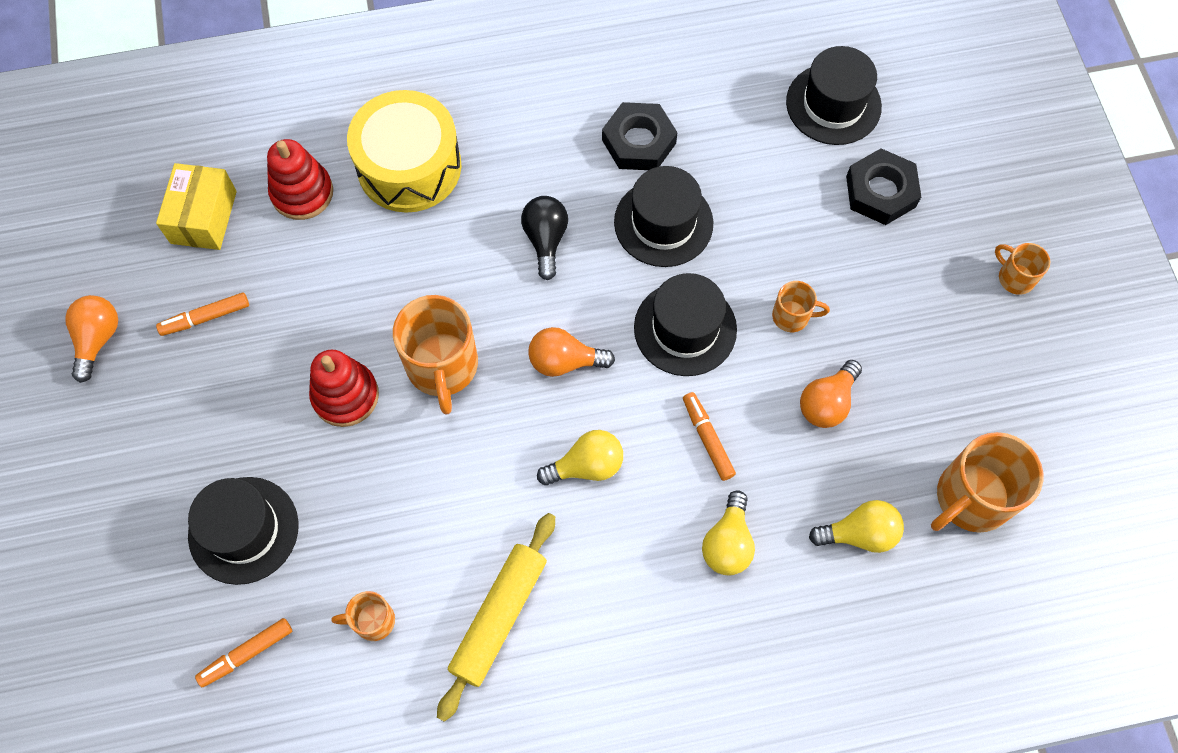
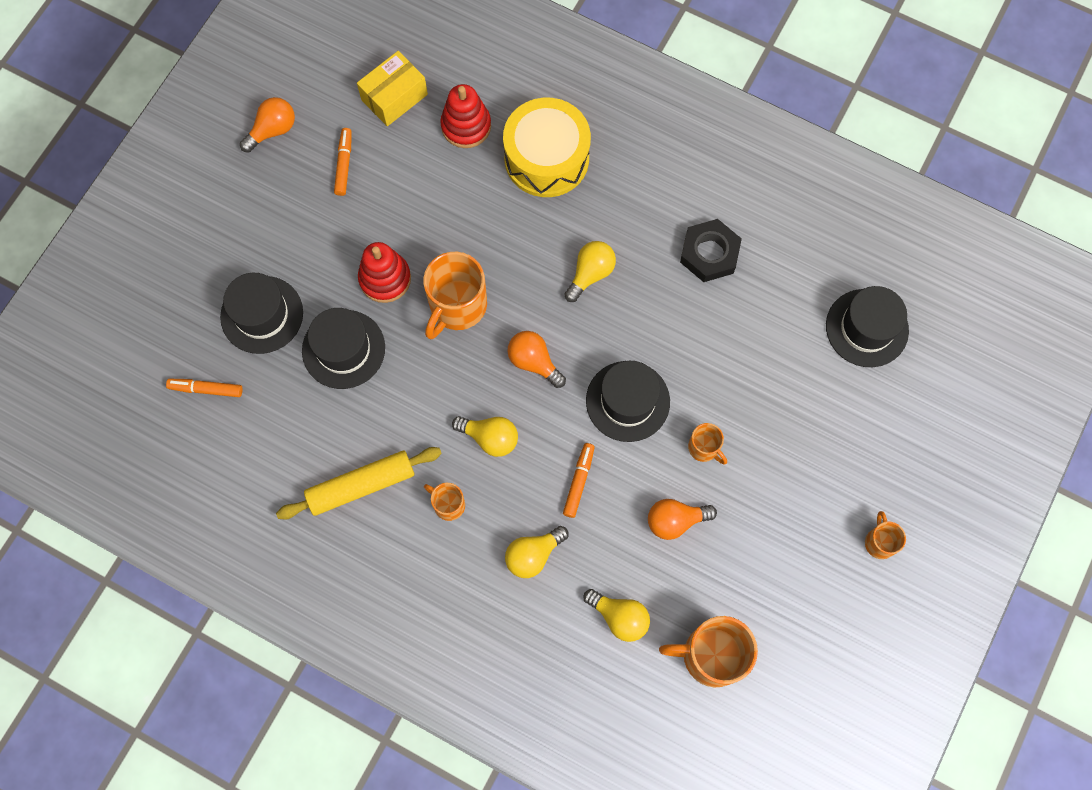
camera: 40 degrees right, 5 degrees up
orange marker [156,292,249,336] -> orange marker turned 75 degrees clockwise [334,128,352,196]
orange mug [332,591,395,641] -> orange mug moved to [424,483,465,521]
black light bulb [521,196,568,280] -> yellow light bulb [564,241,616,302]
black hat [614,166,713,267] -> black hat moved to [302,308,385,389]
black nut [846,148,921,225] -> none

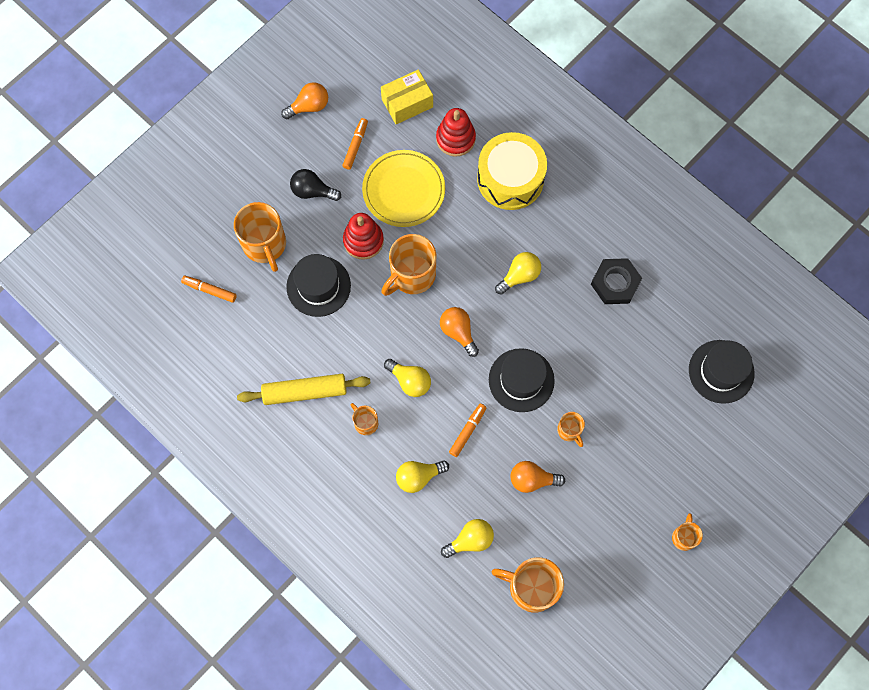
camera: 15 degrees right, 0 degrees up
black hat [220,273,303,354] -> orange mug [234,202,286,272]
yellow light bulb [583,589,650,642] -> yellow light bulb turned 75 degrees counterclockwise [441,519,494,558]
none -> black light bulb [290,169,341,201]
none -> yellow plate [362,150,445,227]

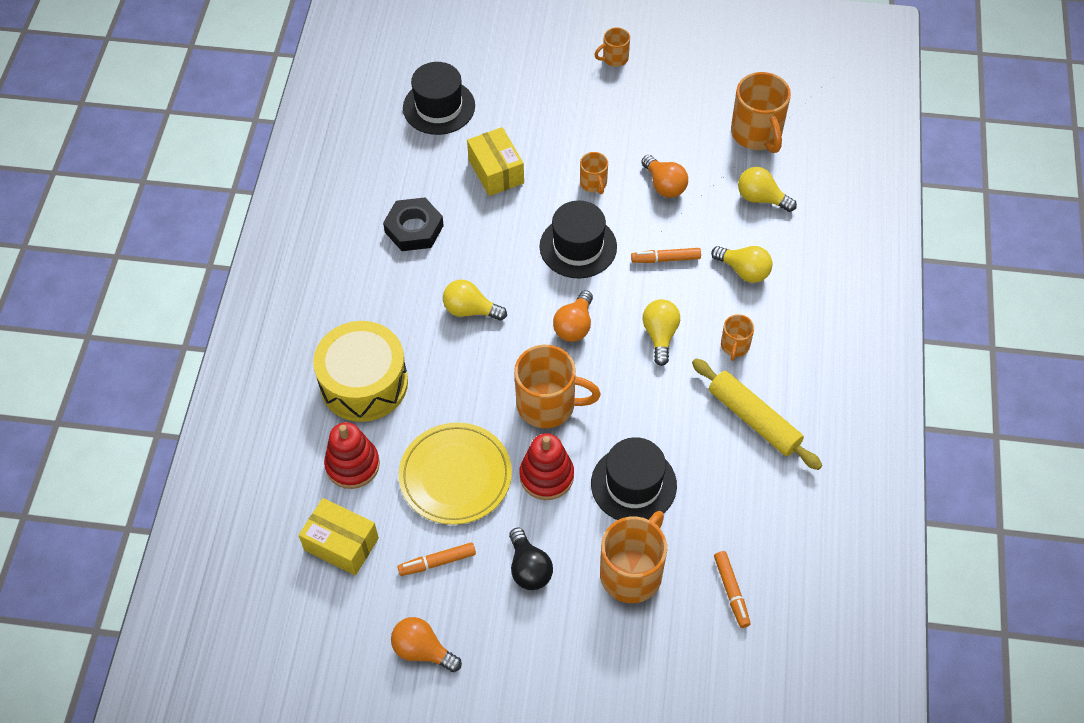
camera: 125 degrees left, 15 degrees down
orange mug [557,412,585,447] -> orange mug turned 135 degrees clockwise [580,152,608,194]
none -> yellow box [467,127,524,196]

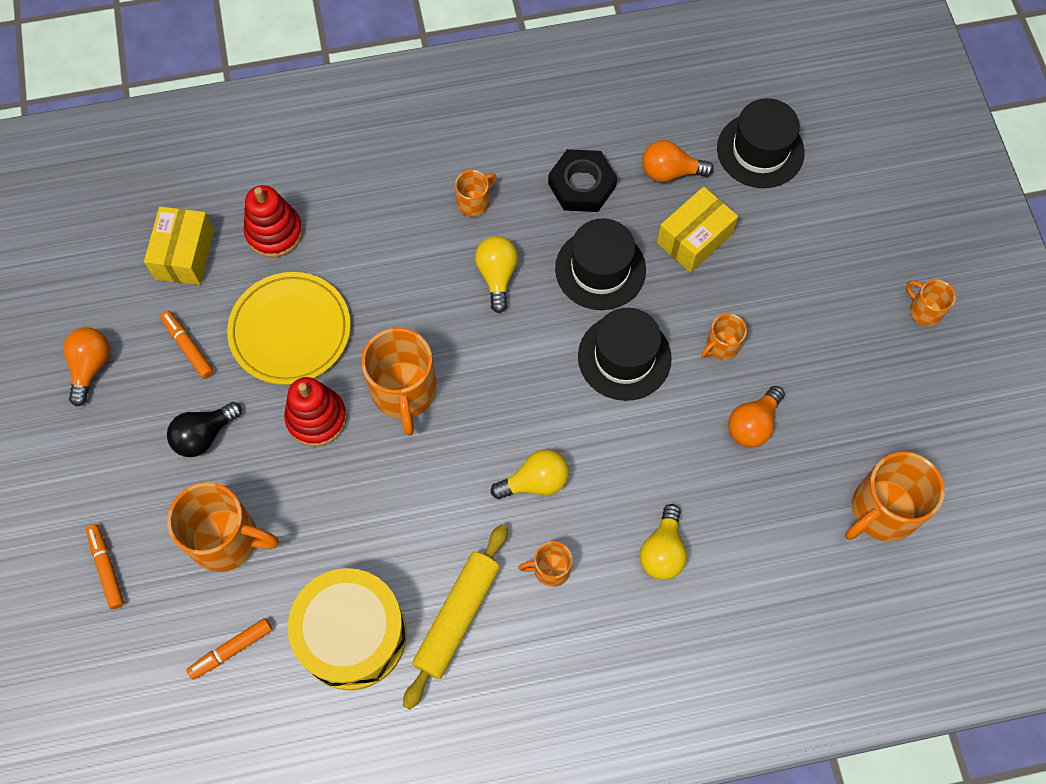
camera: 70 degrees right, 10 degrees up
yellow drum [313,321,408,422] -> yellow drum moved to [288,568,407,691]
orange light bulb [553,290,593,342] -> orange light bulb moved to [642,140,714,182]
black hat [591,437,677,520] -> black hat moved to [555,218,646,310]
orange marker [631,248,701,263] -> orange marker moved to [86,524,124,609]
yellow light bulb [738,167,797,212] -> none
none -> orange mug [455,170,497,217]

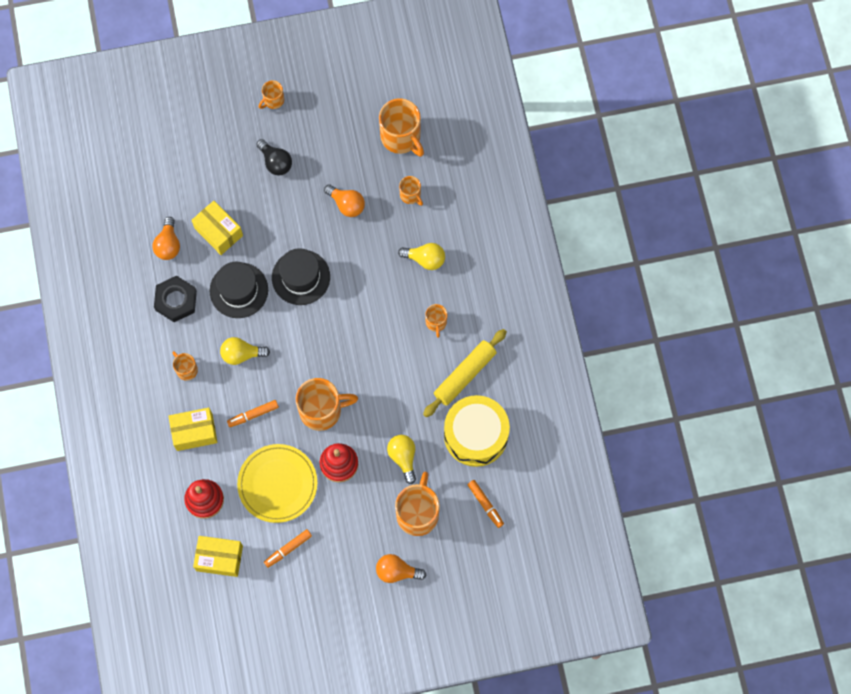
camera: 90 degrees left, 5 degrees up
orange light bulb [63,327,110,407] -> orange light bulb moved to [376,554,426,583]
orange marker [86,524,124,609] -> orange marker moved to [227,400,279,427]
black light bulb [167,402,242,457] -> black light bulb moved to [256,139,292,175]
yellow rolling pin [403,524,508,710] -> yellow rolling pin turned 75 degrees counterclockwise [423,329,507,417]
yellow light bulb [491,449,569,499] -> yellow light bulb moved to [387,435,416,484]
orange mug [701,313,747,360] -> orange mug moved to [399,176,423,206]
black hat [717,98,805,188] -> none
none -> yellow box [169,408,218,451]

